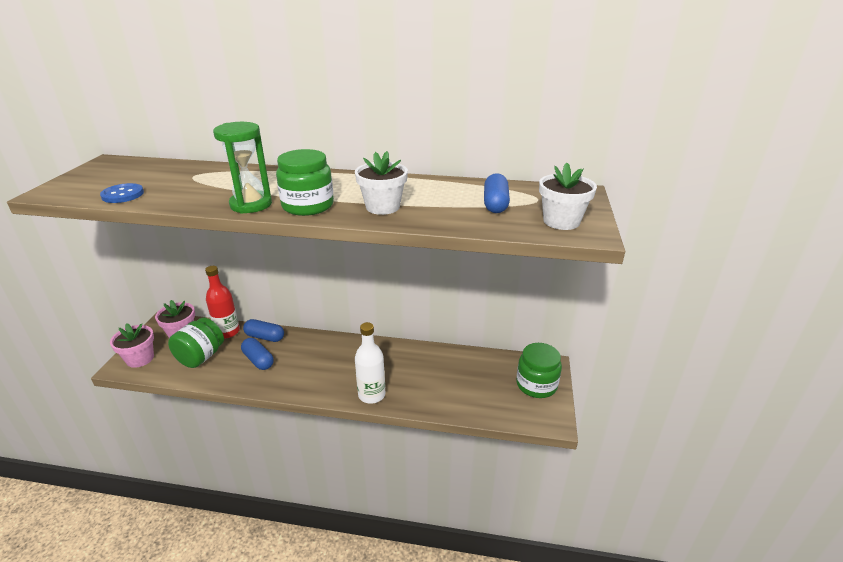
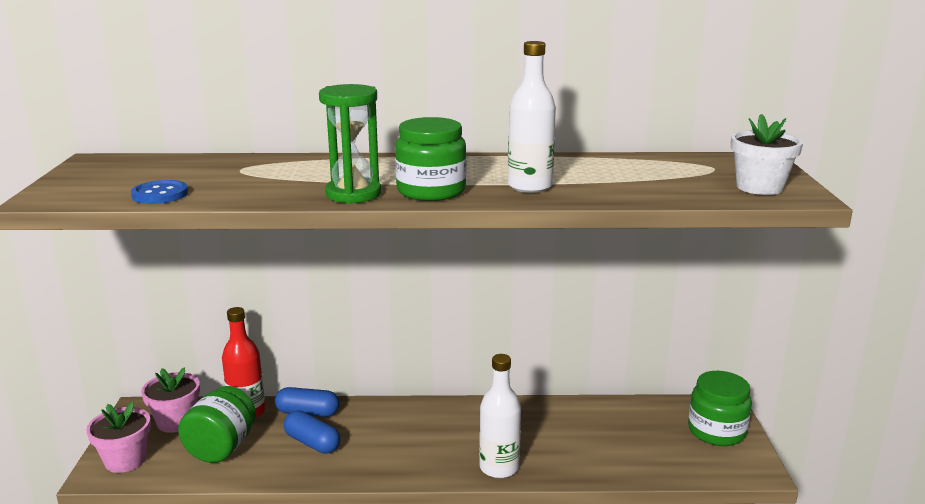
camera: 10 degrees left, 10 degrees down
white flower pot [355,151,408,215] -> white bottle [508,41,556,193]
blue capsule [484,173,510,213] -> none

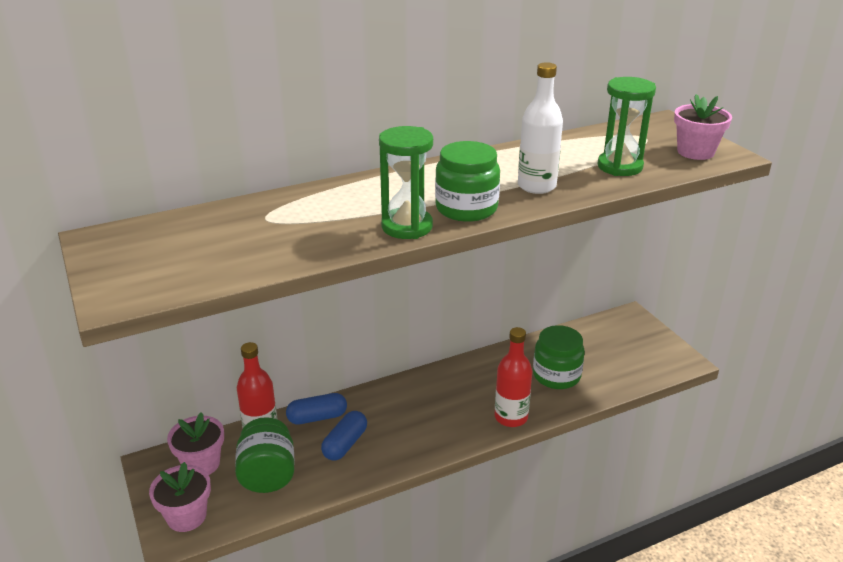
camera: 25 degrees left, 10 degrees up
blue button [131,180,188,204] -> none
blue capsule [284,410,340,454] -> blue capsule turned 75 degrees counterclockwise [321,411,367,461]
white bottle [479,354,521,478] -> red bottle [495,327,532,427]
green jar [688,371,752,446] -> green jar moved to [533,325,585,389]
white flower pot [731,114,803,195] -> pink flower pot [674,94,732,160]
none -> green hourglass [597,77,656,176]

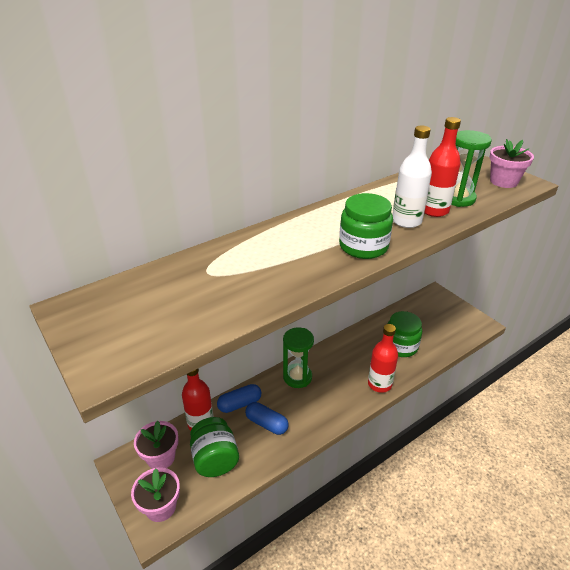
camera: 10 degrees left, 5 degrees up
blue capsule [321,411,367,461] -> blue capsule turned 75 degrees counterclockwise [245,402,289,435]
green hourglass [379,126,433,239] -> green hourglass moved to [283,327,314,388]
none -> red bottle [424,117,461,217]

